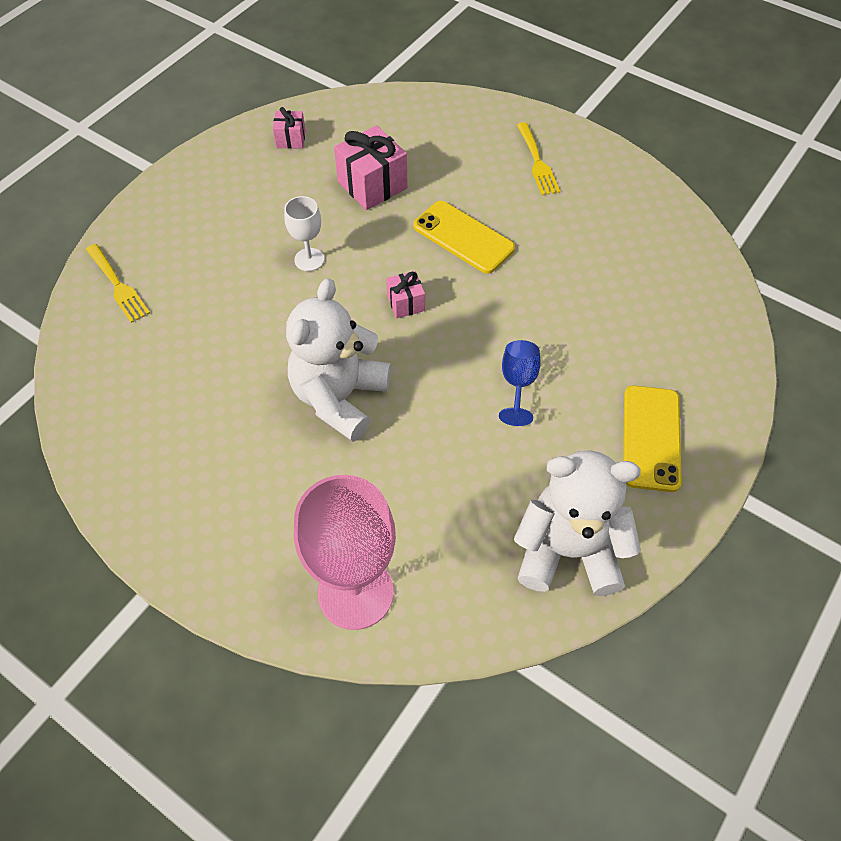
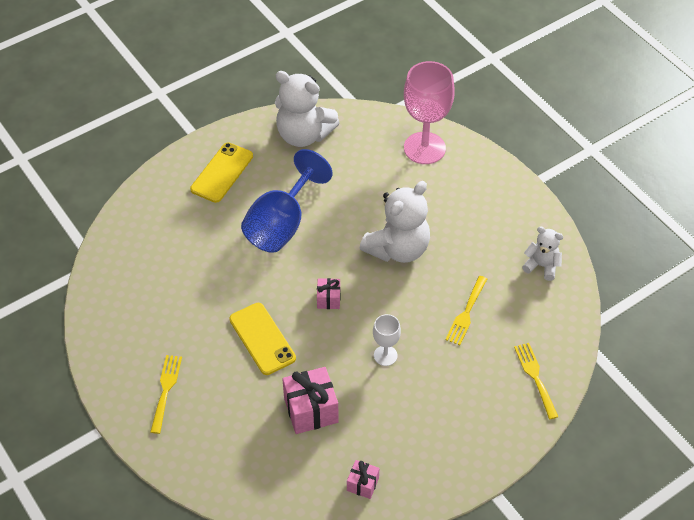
camera: 160 degrees left, 5 degrees down
blue goblet [499,340,541,426] -> blue goblet [241,149,332,253], size x2.00
none -> yellow fork [445,276,487,345]
none -> white teddy bear [522,227,564,281]

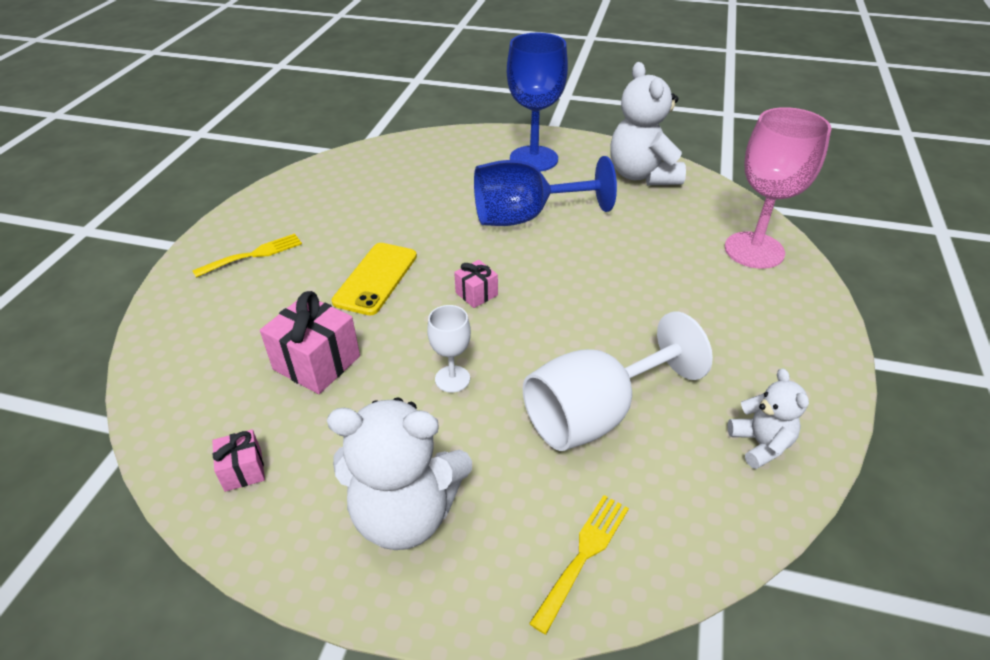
camera: 50 degrees right, 10 degrees down
yellow phone [190,142,253,203] -> blue goblet [507,33,568,172]
white teddy bear [360,181,430,263] -> white teddy bear moved to [327,398,472,550]
yellow fork [445,276,487,345] -> white goblet [523,311,713,451]

